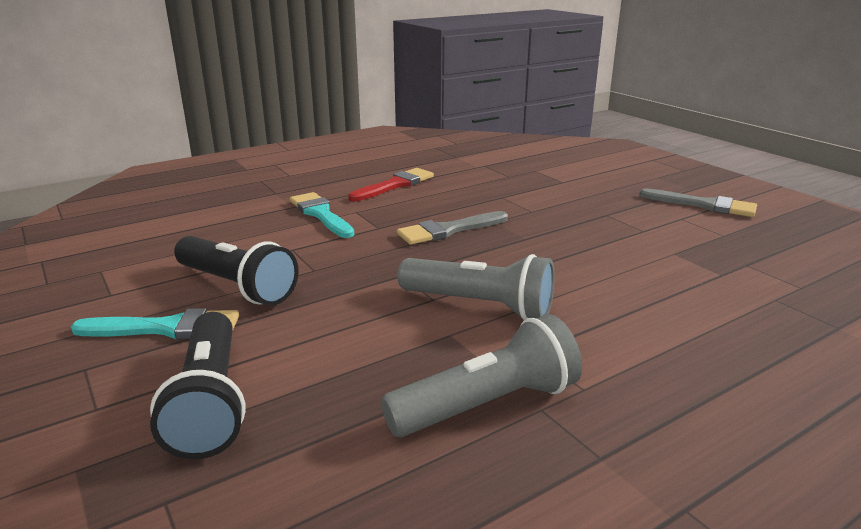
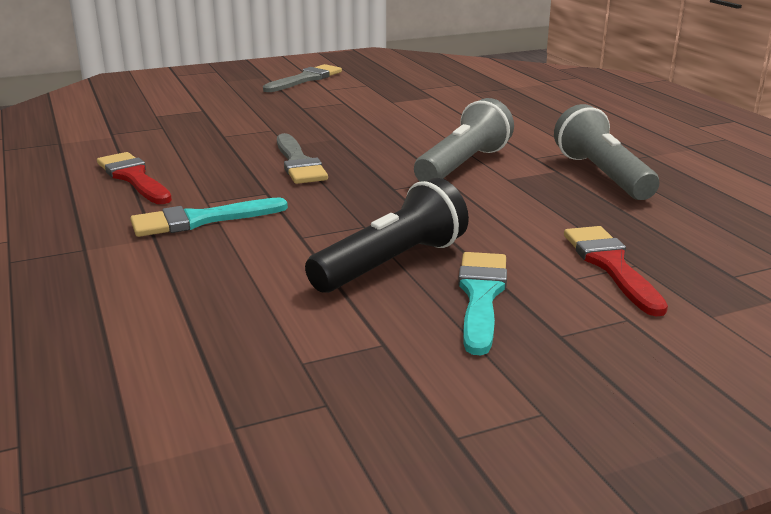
camera: 80 degrees left, 0 degrees up
black flashlight [150,312,246,459] -> red brush [564,226,668,316]

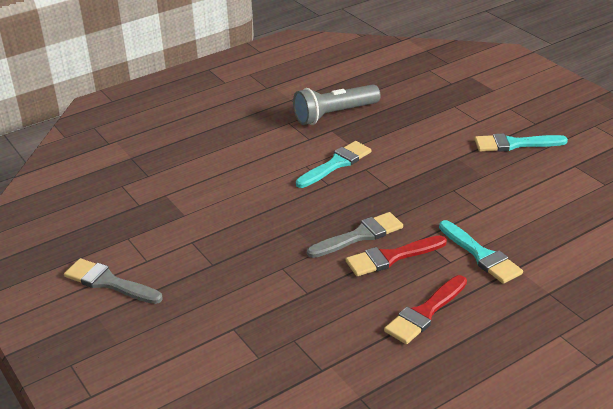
camera: 100 degrees left, 10 degrees up
black flashlight [305,178,469,293] -> none
grey flashlight [414,98,514,182] -> turquoise brush [296,141,372,188]
red brush [564,226,668,316] -> red brush moved to [346,235,447,276]

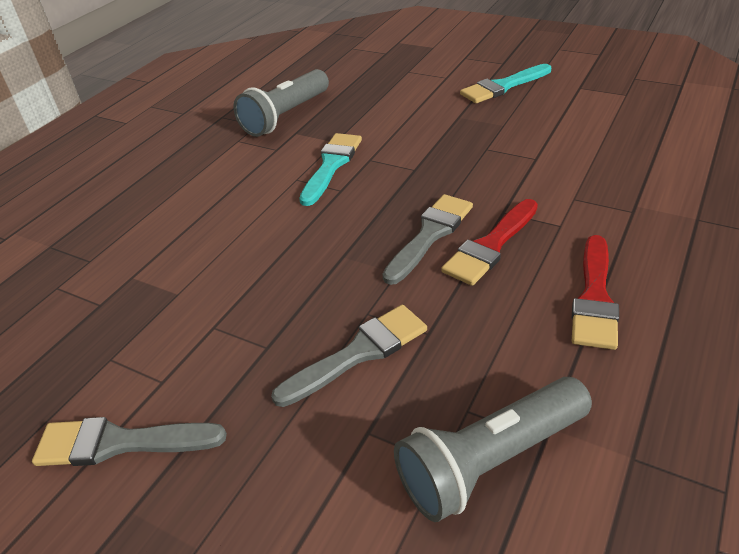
camera: 25 degrees left, 5 degrees up
turquoise brush [439,220,523,284] -> none
none -> grey brush [271,305,427,407]
none -> grey flashlight [394,377,592,522]

